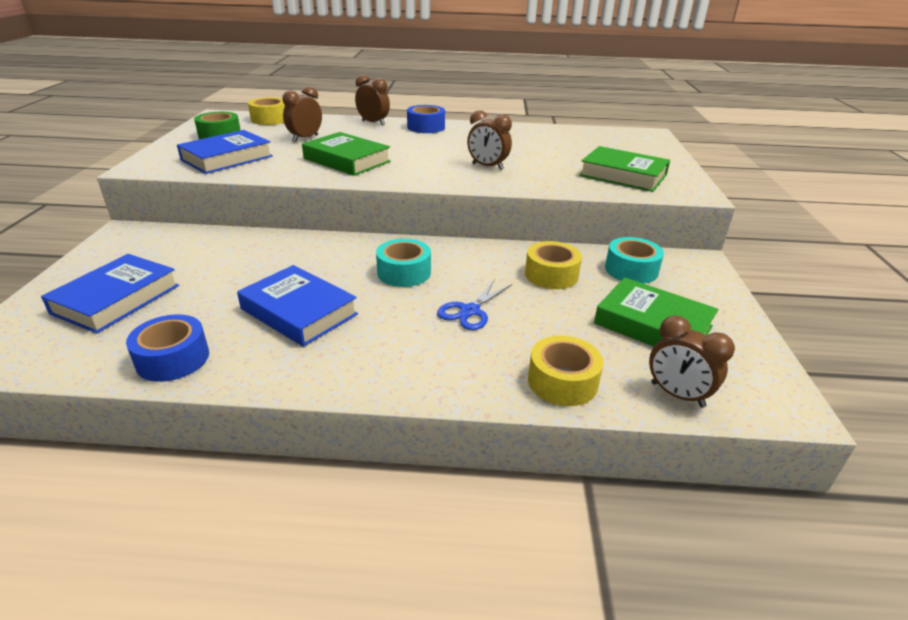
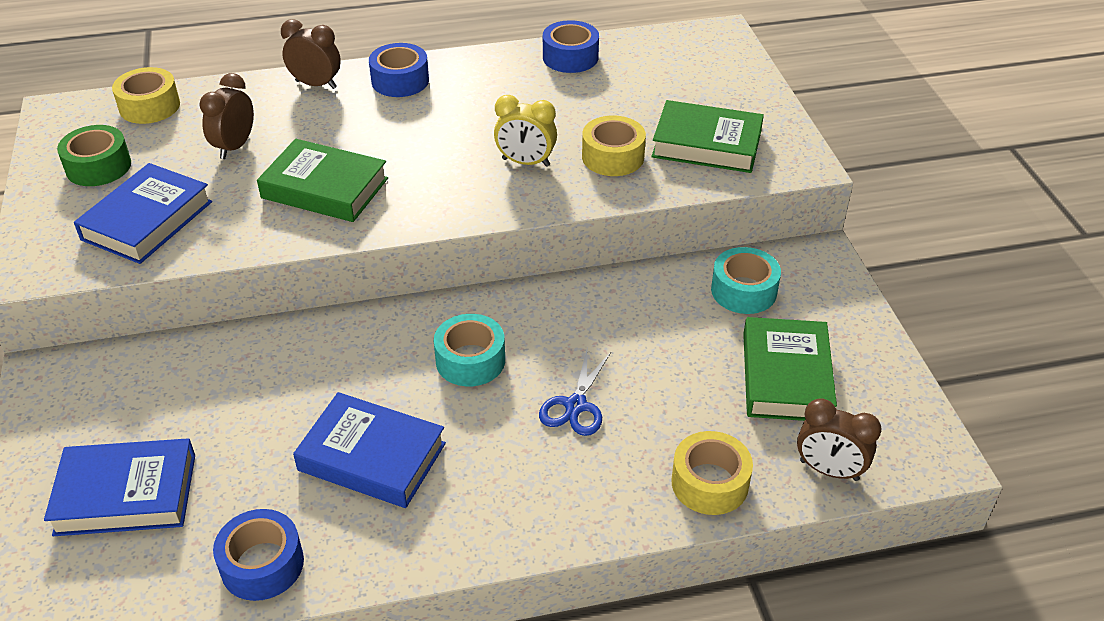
camera: 15 degrees left, 10 degrees up
blue book [41,254,179,334] -> blue book turned 75 degrees clockwise [44,438,195,536]
brown clock [467,110,512,170] -> yellow clock [494,95,557,167]
yellow tape [525,241,582,289] -> yellow tape moved to [582,116,646,176]
green book [594,277,718,347] -> green book turned 75 degrees clockwise [743,317,837,421]
none -> blue tape [543,20,599,73]

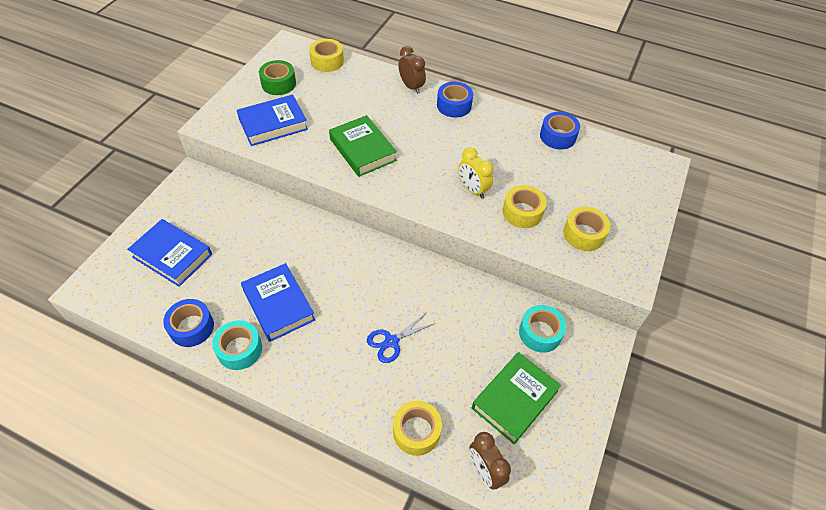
camera: 35 degrees right, 10 degrees up
brown clock [199,73,254,159] -> none
turquoise tape [434,314,505,386] -> turquoise tape moved to [212,320,262,370]
green book [651,100,764,173] -> yellow tape [563,207,610,251]

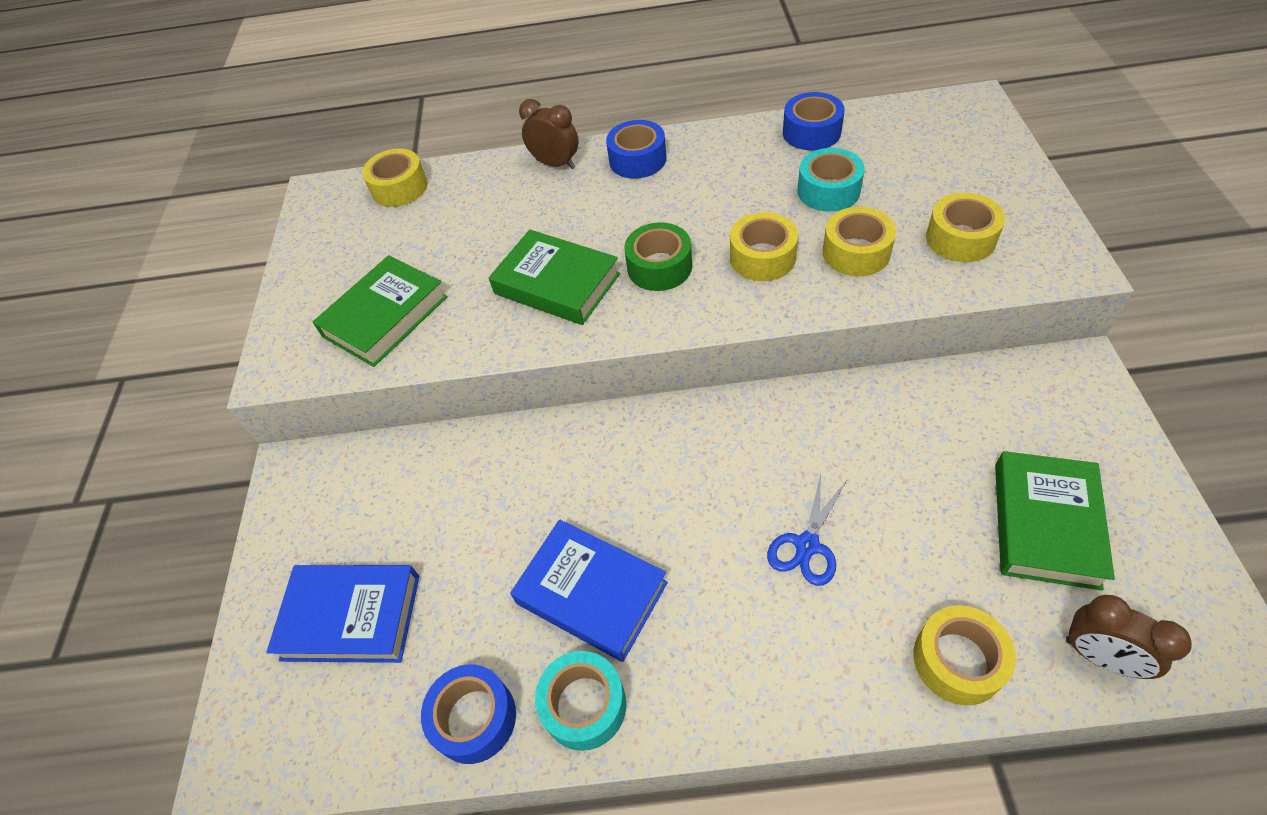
camera: 20 degrees left, 0 degrees up
blue book [237,95,308,146] -> green book [313,255,448,367]
green tape [259,60,296,95] -> green tape moved to [624,222,692,291]
yellow clock [458,147,494,199] -> yellow tape [730,212,798,281]
turquoise tape [519,305,566,353] -> turquoise tape moved to [797,148,865,212]

